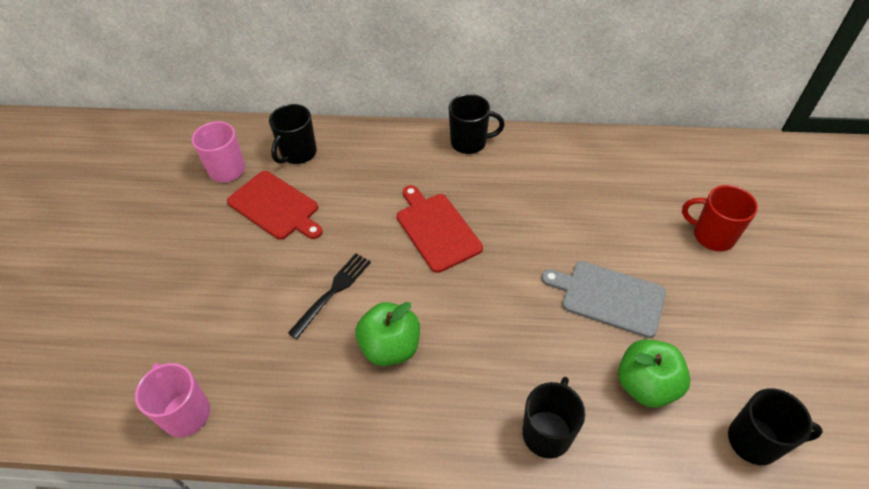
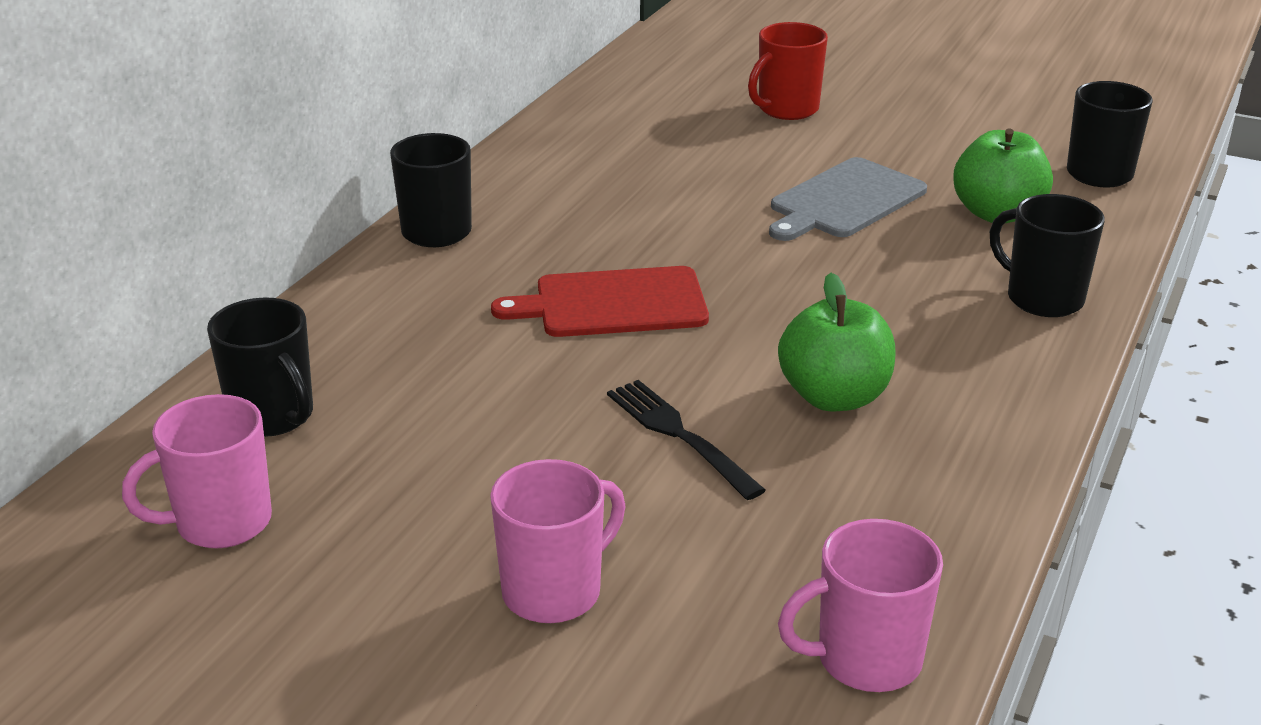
camera: 70 degrees left, 20 degrees down
red cutting board [227,171,323,240] -> none
none -> pink mug [490,459,626,623]

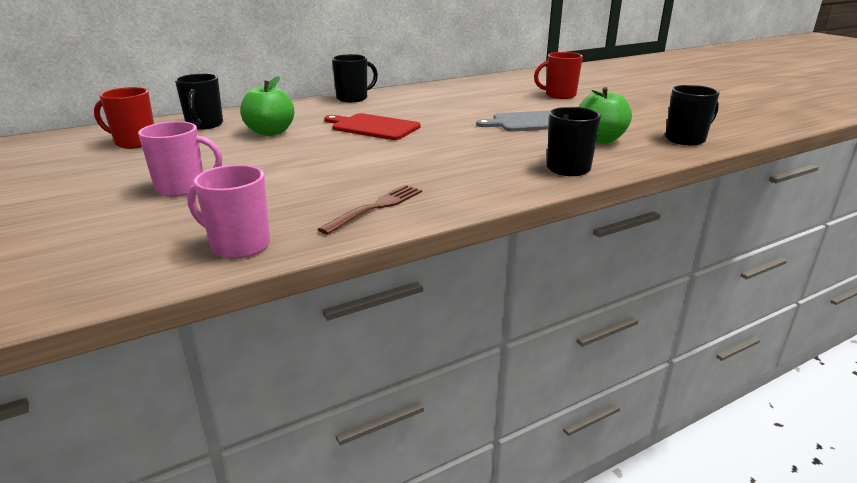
camera: 35 degrees right, 5 degrees down
pink mug [122,394,272,548] -> red mug [94,87,154,149]
black fork [607,380,766,500] -> none
green apple [778,273,895,411] -> green apple moved to [240,76,294,136]
none -> brown fork [318,185,422,235]

